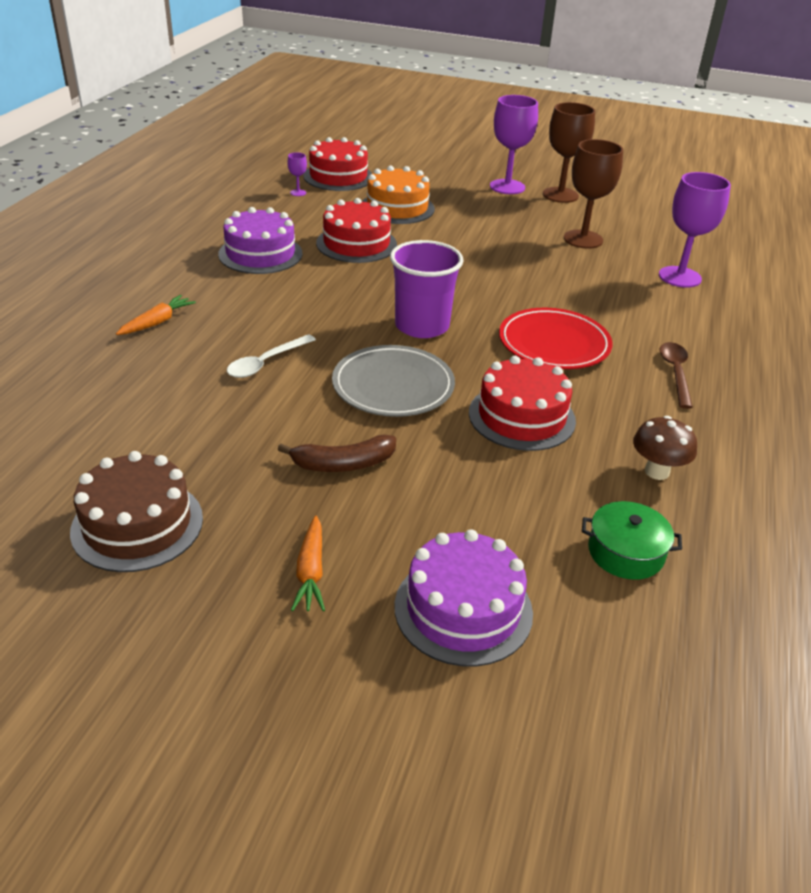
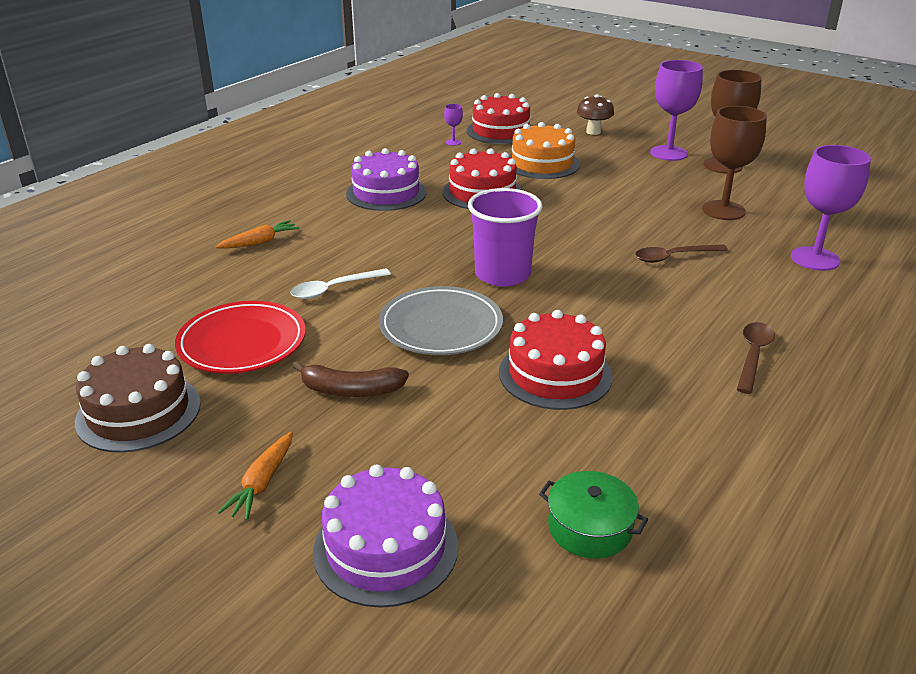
camera: 20 degrees right, 5 degrees down
red plate [499,308,613,369] -> red plate moved to [175,301,306,374]
brown mushroom [633,416,697,480] -> brown mushroom moved to [577,94,614,135]
none -> brown spoon [635,244,728,263]

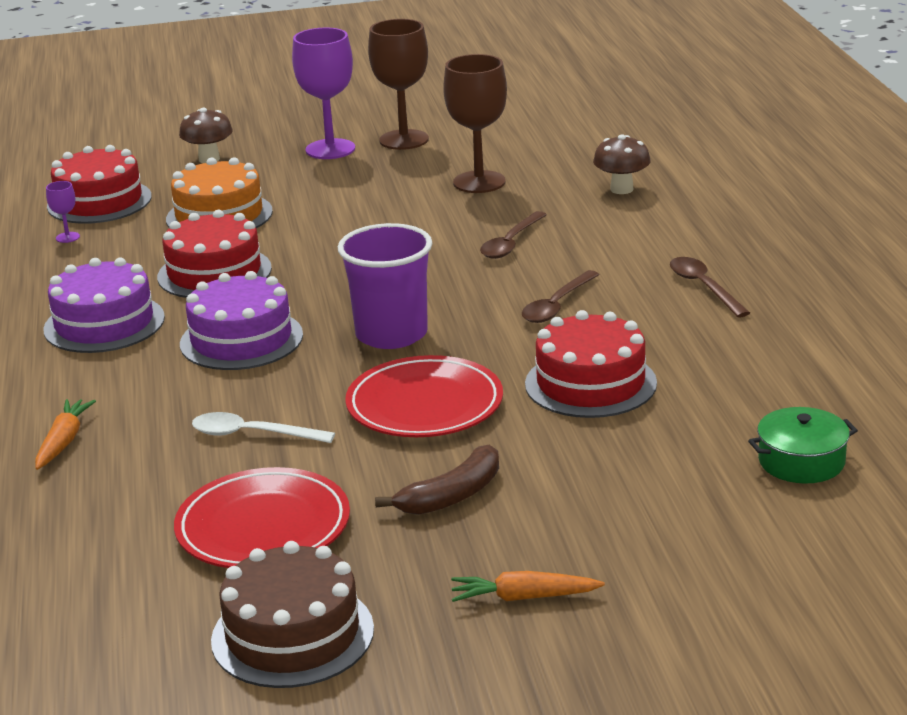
camera: 45 degrees left, 5 degrees down
orange carrot [218,431,293,520] -> orange carrot turned 120 degrees clockwise [451,571,605,602]
white spoon [290,268,391,299] -> white spoon turned 90 degrees clockwise [192,412,335,443]
purple cake [313,465,458,608] -> purple cake moved to [180,271,303,370]
grey plate [379,286,503,355] -> red plate [345,355,503,437]
purple goblet [791,145,871,271] -> brown mushroom [593,134,651,194]
none -> brown spoon [522,270,600,323]

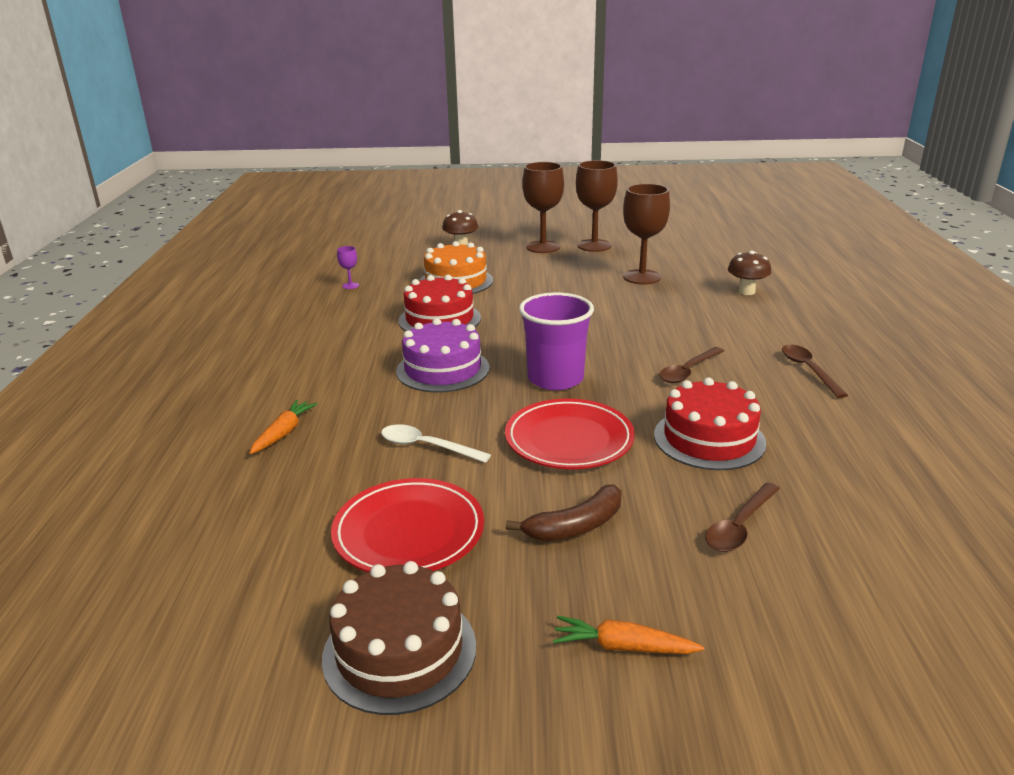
camera: 10 degrees right, 0 degrees up
purple cake [43,258,165,353] -> none
red cake [47,145,152,224] -> none
purple goblet [292,28,355,159] -> brown goblet [522,162,564,253]
brown spoon [480,211,547,259] -> brown spoon moved to [705,483,780,552]
green pot [748,407,858,483] -> none

